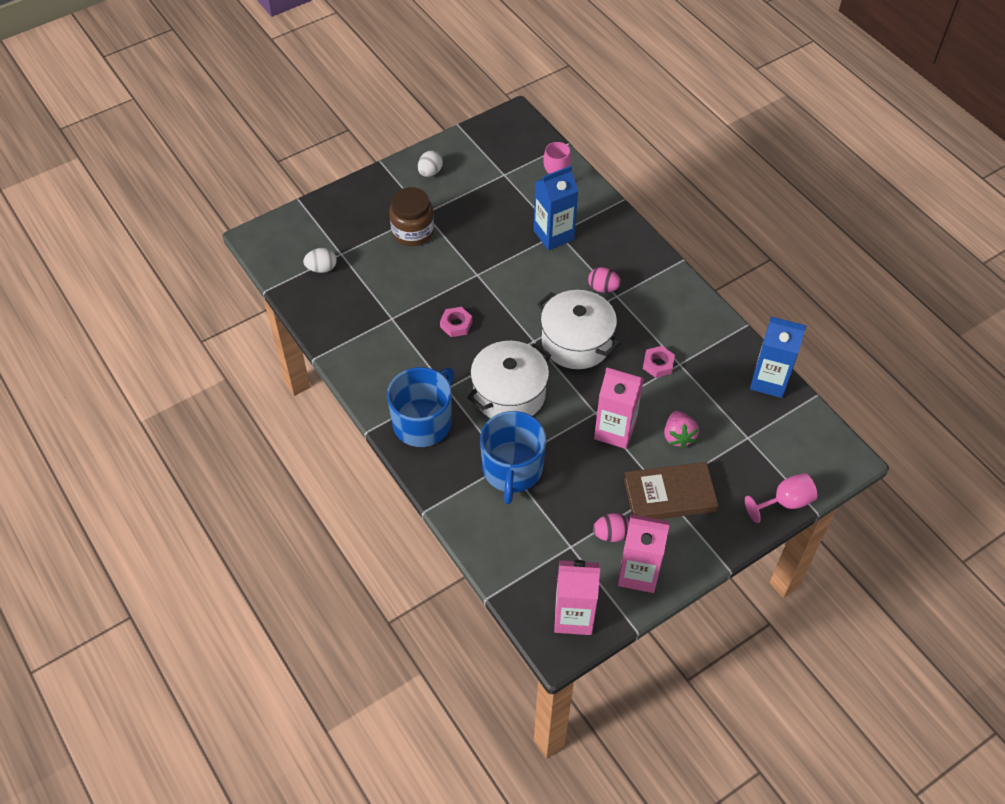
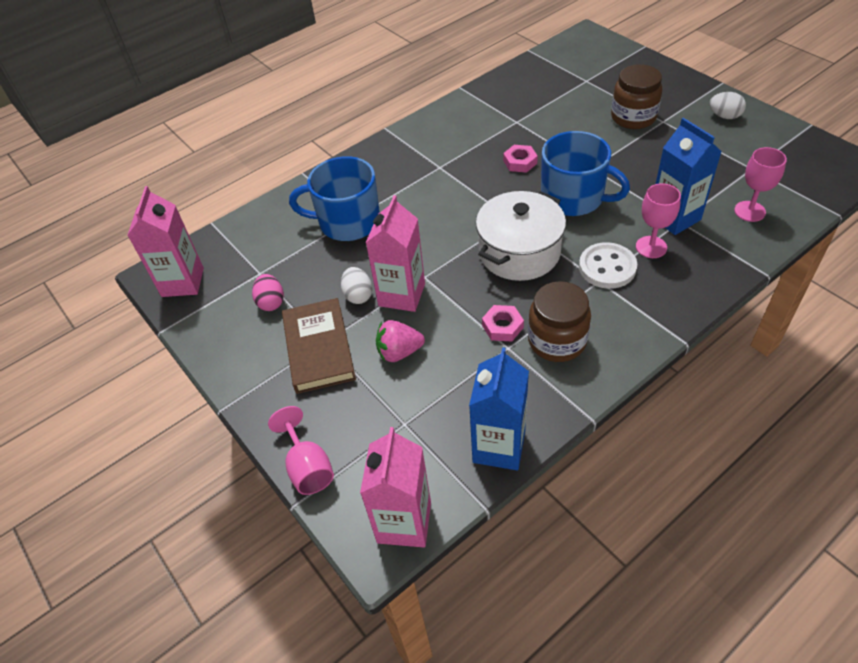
camera: 90 degrees right, 5 degrees down
white egg [303,248,337,273] -> white egg moved to [341,267,373,304]
blue mug [387,367,454,447] -> blue mug moved to [541,131,630,216]
white pot [467,341,551,418] -> none
pink egg [588,267,621,293] -> white button [579,242,637,289]
pink carton [618,514,669,593] -> pink carton moved to [360,427,431,547]
none -> brown jar [528,281,591,362]
none -> pink goblet [636,183,681,258]

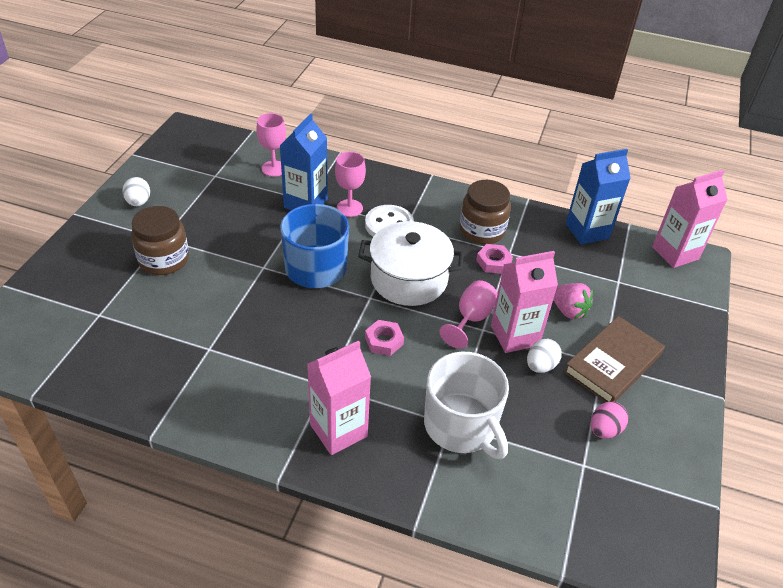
camera: 130 degrees left, 5 degrees down
pink carton [127,186,204,297] -> pink carton moved to [307,341,371,455]
pink goblet [268,406,334,495] -> pink goblet moved to [440,280,498,349]
blue mug [289,156,380,241] -> white mug [424,352,509,459]
pink nut [503,145,538,173] -> pink nut moved to [365,320,404,356]

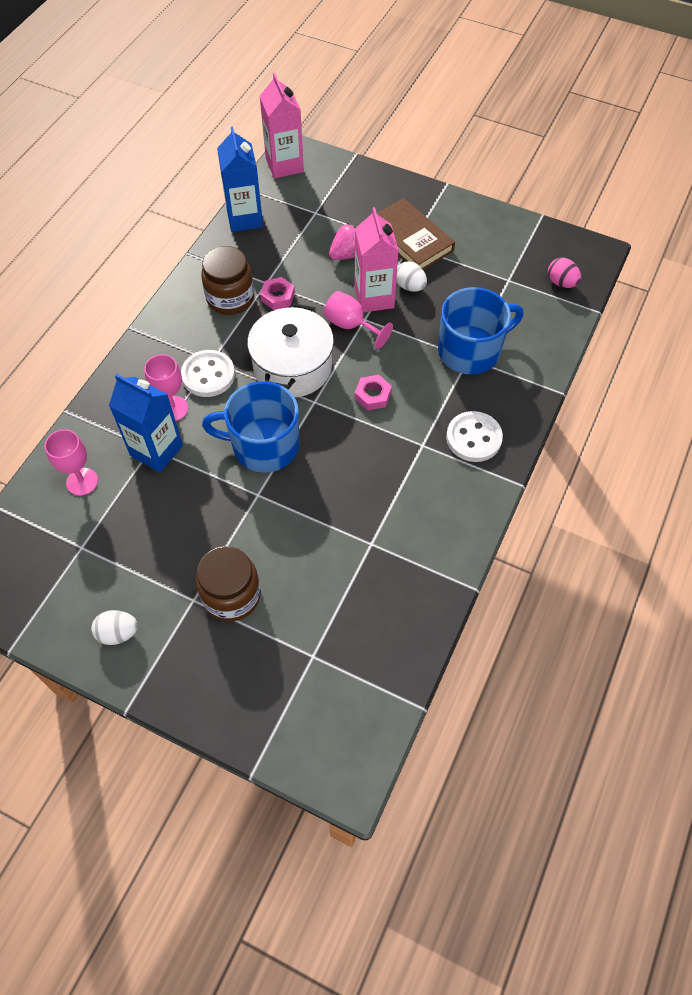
camera: 80 degrees left, 15 degrees up
pink carton [307,341,371,455] -> white button [446,411,503,462]
white mug [424,352,509,459] -> blue mug [438,287,524,375]
pink egg [591,401,628,439] -> pink egg moved to [548,258,581,288]

